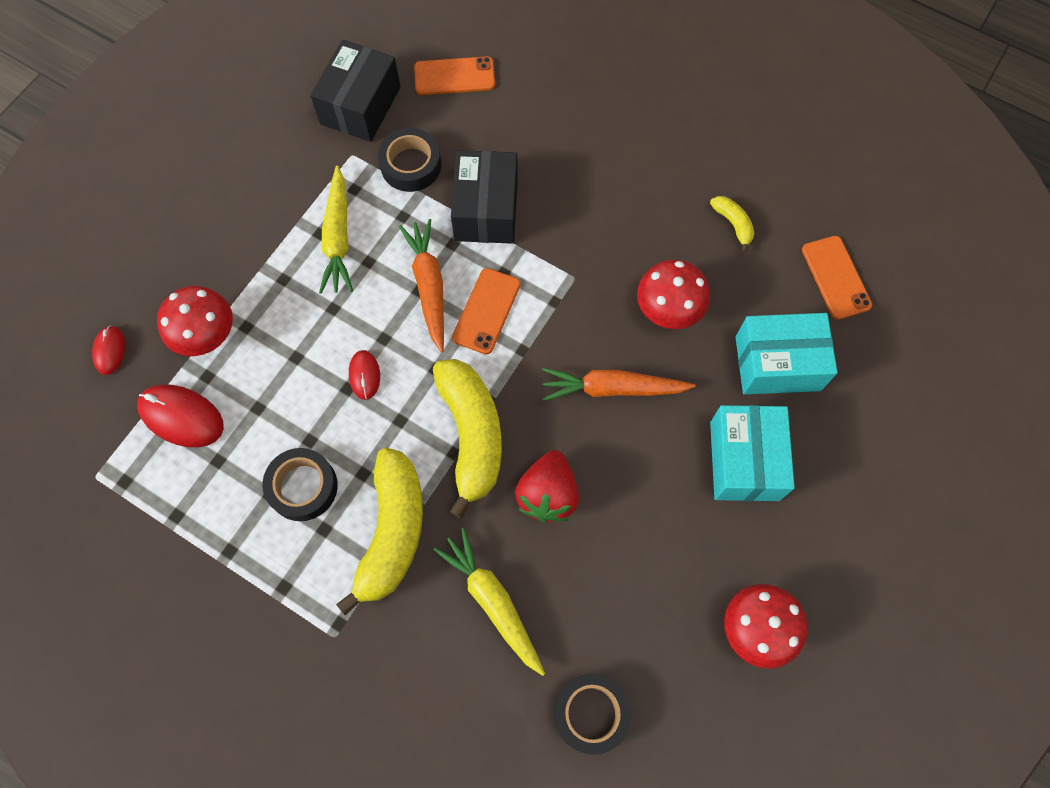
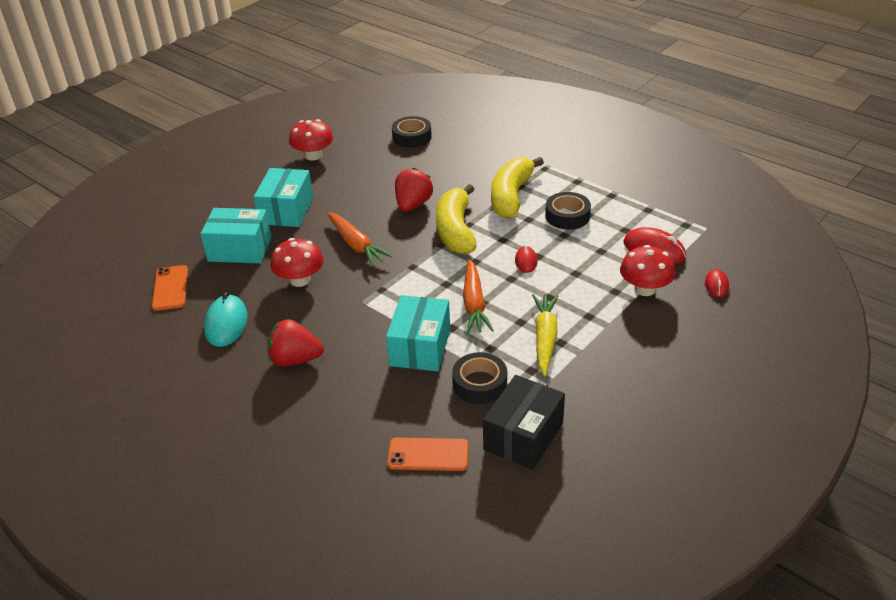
camera: 170 degrees left, 30 degrees down
yellow carrot [433,528,545,676] -> none
black box [451,150,518,244] -> turquoise box [386,295,450,372]
orange phone [452,268,521,354] -> none
orange carrot [542,368,695,401] -> orange carrot turned 45 degrees clockwise [327,212,392,266]
yellow banana [710,196,754,253] -> turquoise mouse [204,292,248,347]
none -> red strawberry [267,319,324,367]

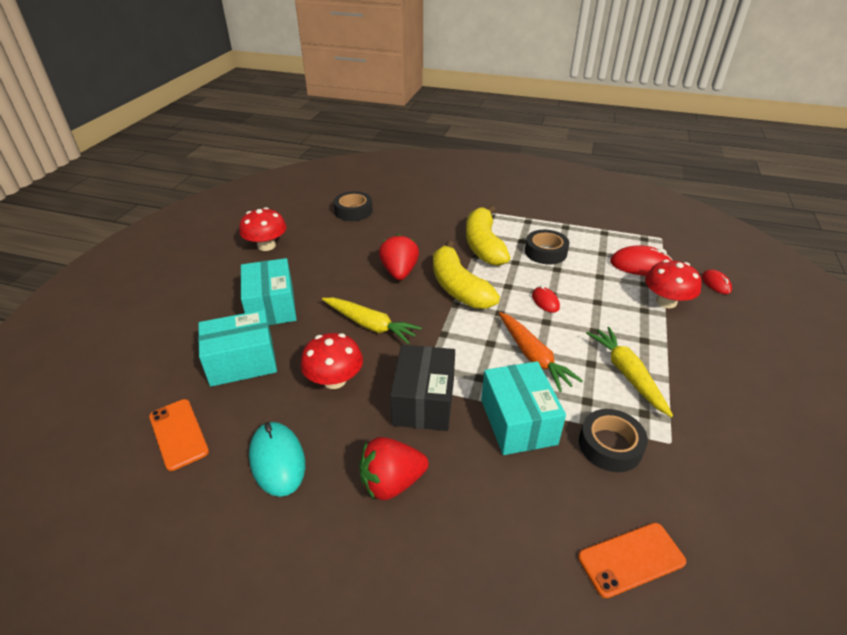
camera: 25 degrees left, 0 degrees up
orange carrot [327,212,392,266] -> yellow carrot [322,298,422,344]
black box [483,375,565,470] -> black box moved to [390,345,455,431]

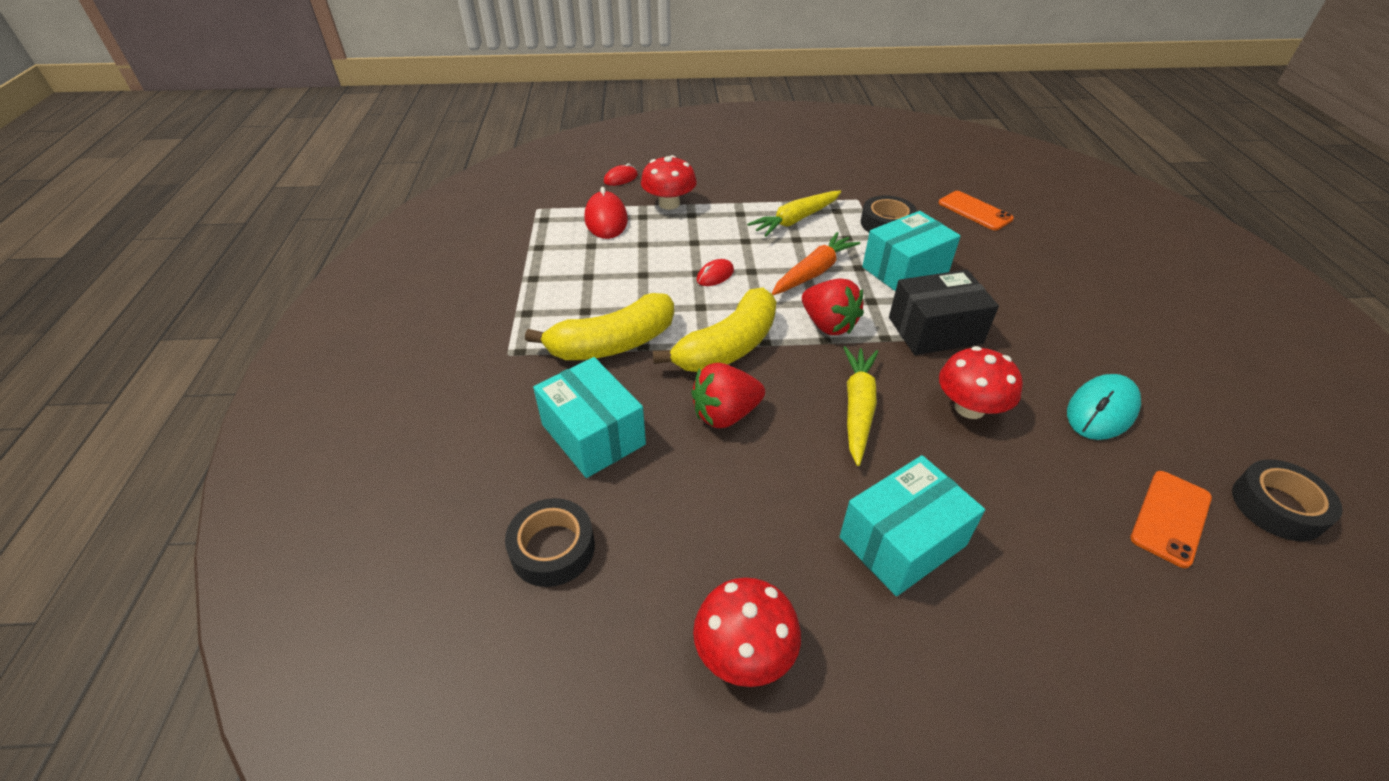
camera: 110 degrees left, 5 degrees up
turquoise box [198,310,277,387] -> turquoise box moved to [533,357,646,478]
red strawberry [359,437,428,500] -> red strawberry moved to [802,279,864,335]
black tape [525,230,569,264] -> black tape moved to [1232,459,1343,541]

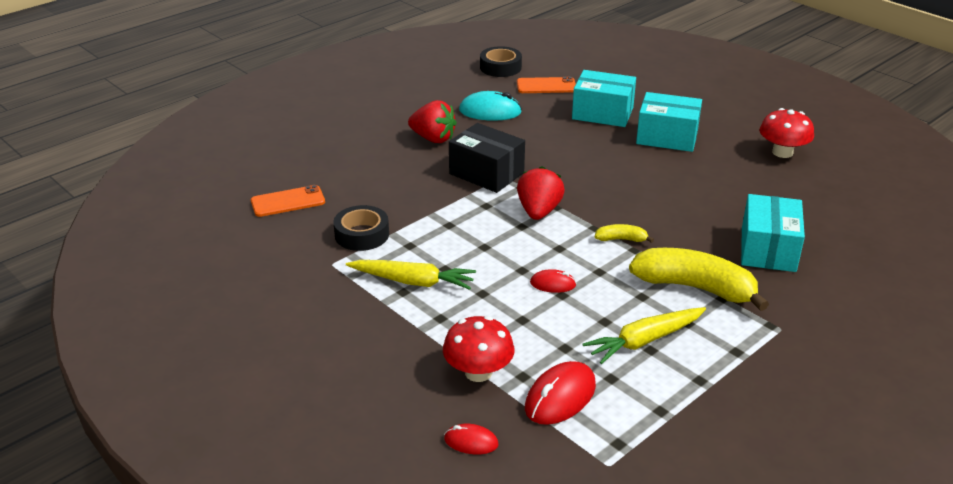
camera: 130 degrees left, 10 degrees down
black tape [505,498,595,587] -> none
yellow banana [653,288,776,372] -> yellow banana [595,224,654,243], size x0.45
red strawberry [691,363,765,428] -> red strawberry moved to [408,100,457,143]
orange carrot [772,232,861,295] -> none
yellow carrot [843,346,878,466] -> yellow carrot moved to [583,307,706,364]
turquoise box [862,211,961,291] -> turquoise box moved to [572,70,636,127]
orange phone [939,191,1014,231] -> orange phone turned 60 degrees clockwise [251,185,325,217]
red mushroom [939,346,1023,419] -> none

